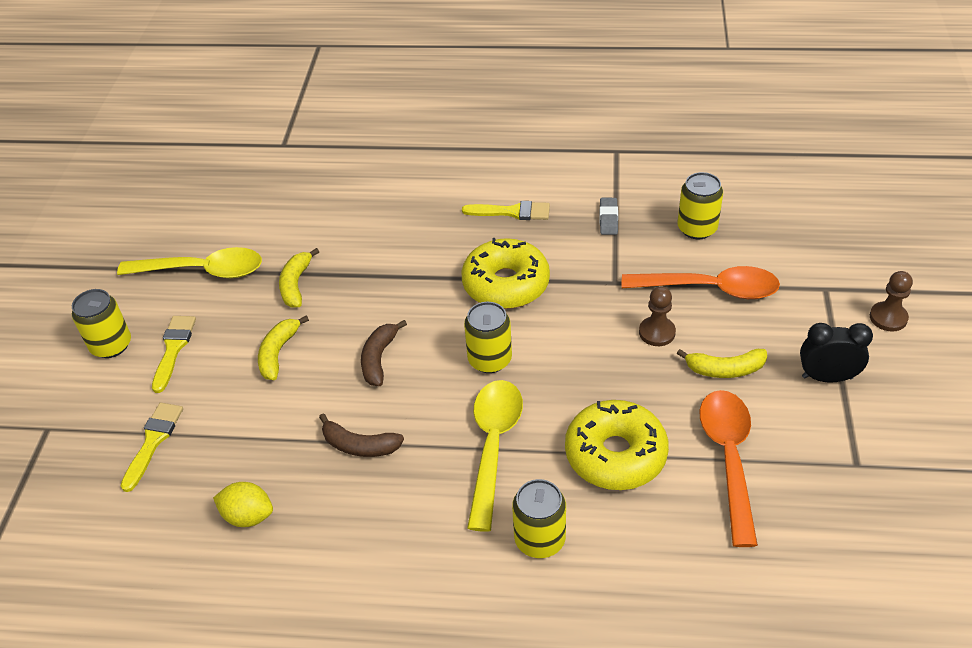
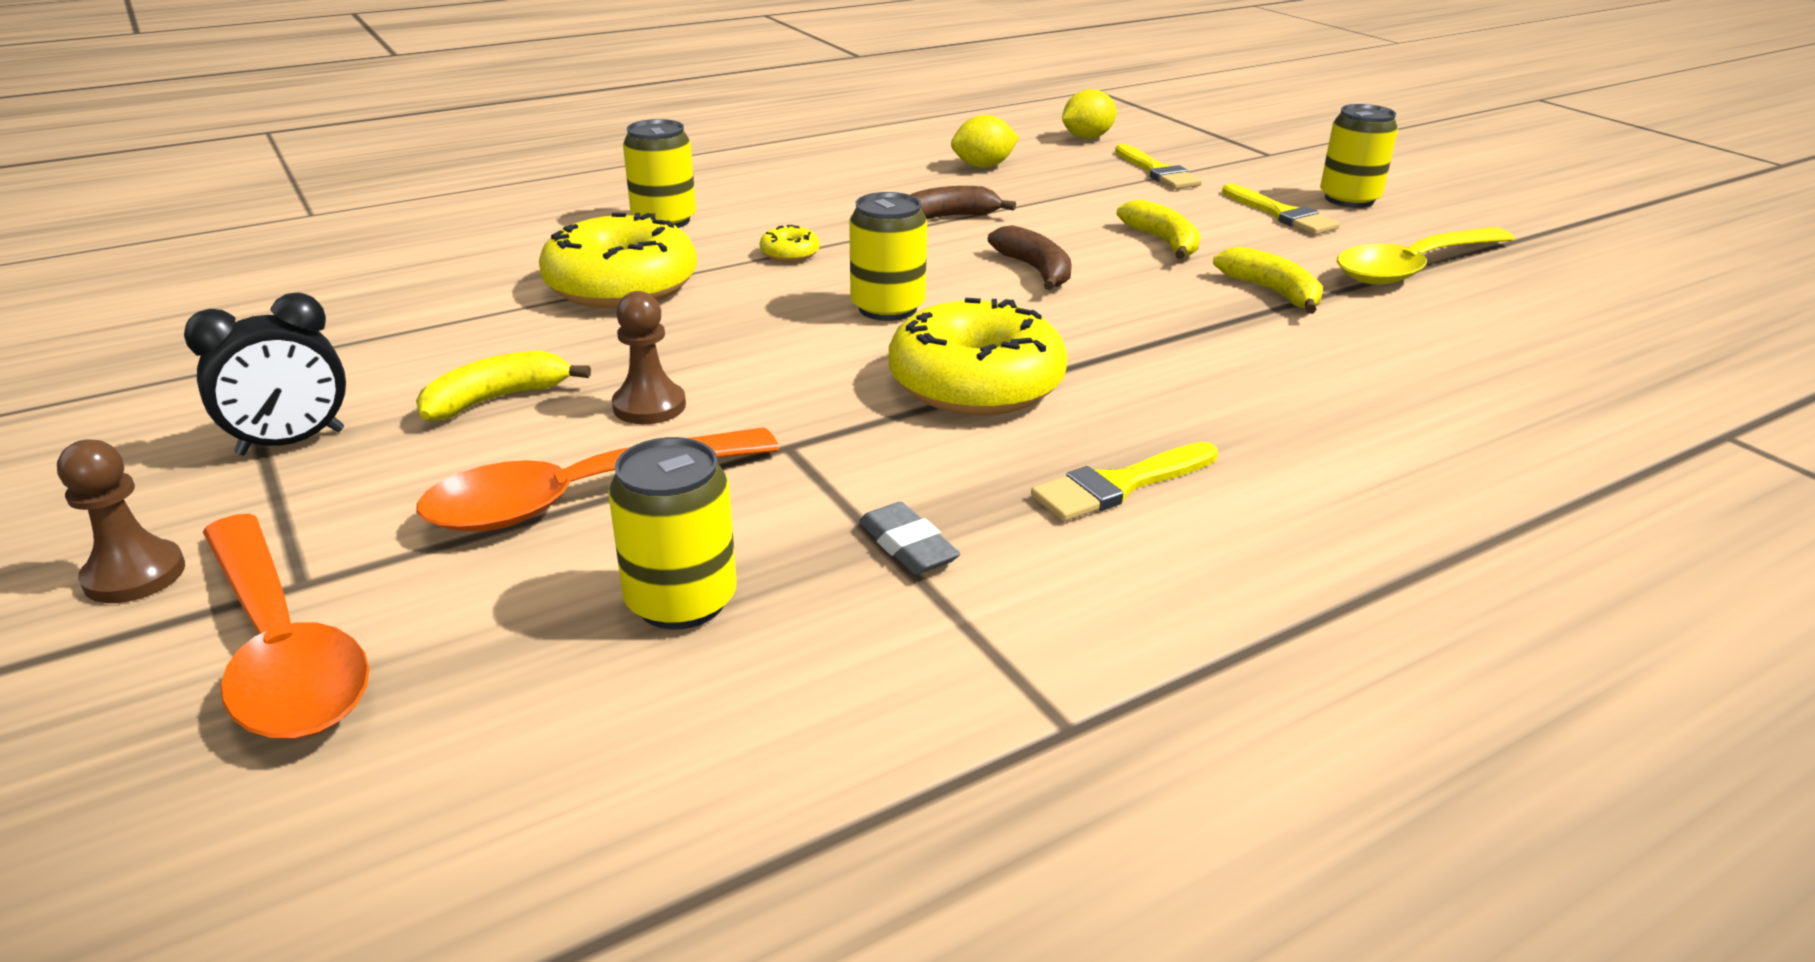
camera: 140 degrees right, 15 degrees down
yellow spoon [467,380,523,532] -> yellow donut [759,225,820,262]
orange spoon [700,390,758,547] -> orange spoon moved to [203,514,370,739]
none -> yellow lemon [1062,89,1117,139]

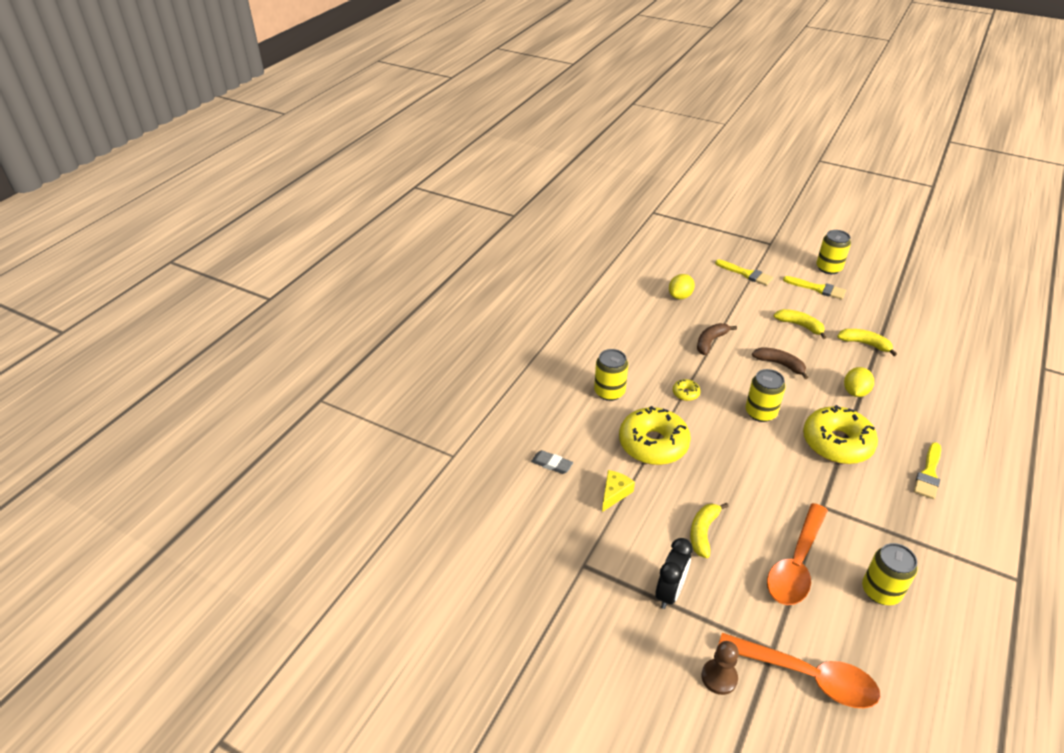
camera: 30 degrees left, 10 degrees up
brown pawn [612,291,686,424] -> none
grey eraser [859,502,960,575] -> grey eraser moved to [531,450,573,474]
yellow lemon [1062,89,1117,139] -> yellow lemon moved to [844,367,874,397]
yellow spoon [1336,227,1515,285] -> none
none -> yellow cheese [602,470,635,512]

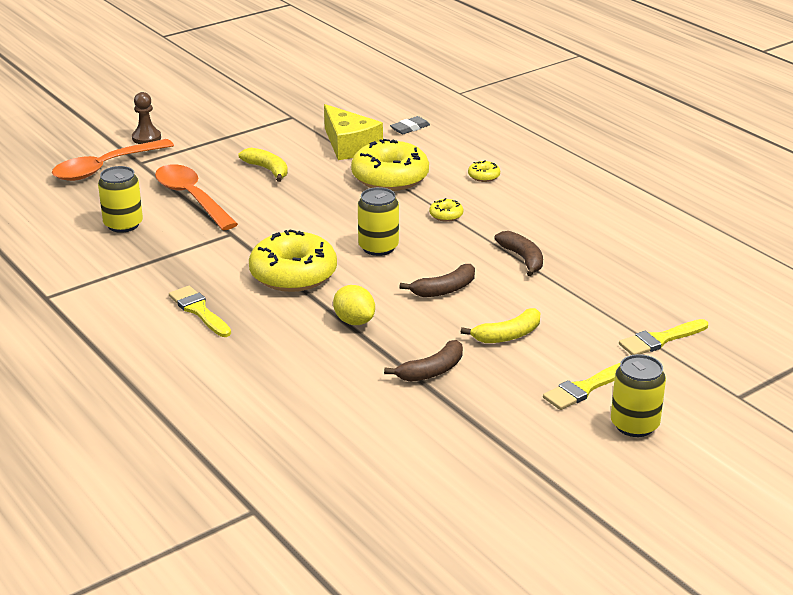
camera: 115 degrees right, 10 degrees down
yellow can [594,349,628,401] -> yellow donut [468,160,500,182]
yellow cheese [602,470,635,512] -> yellow cheese [324,104,383,160], size x1.76
black clock [656,538,693,609] -> none
yellow lemon [669,274,695,299] -> none
yellow banana [837,329,897,356] -> brown banana [384,340,463,382]

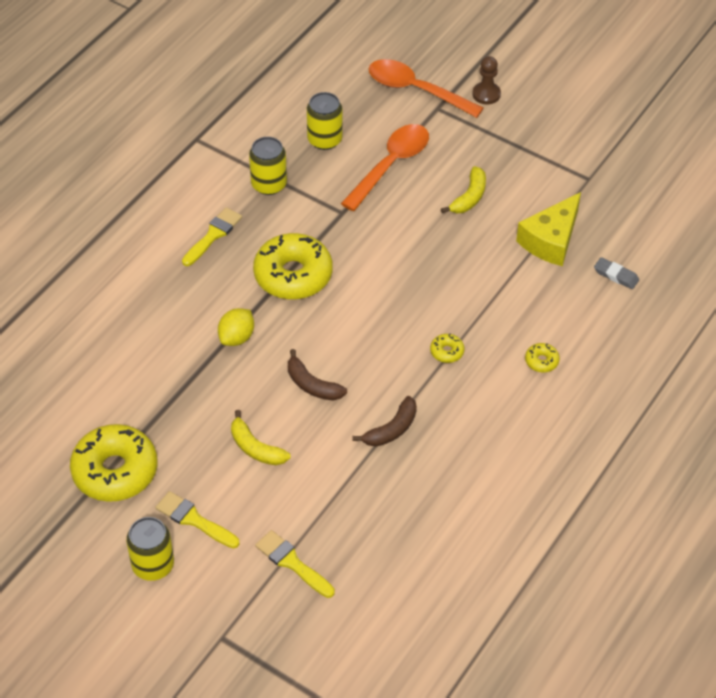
camera: 70 degrees right, 20 degrees up
yellow donut [351,139,429,191] -> yellow donut moved to [70,424,157,502]
yellow can [358,187,399,256] -> yellow can moved to [249,137,287,195]
brown banana [384,340,463,382] -> none

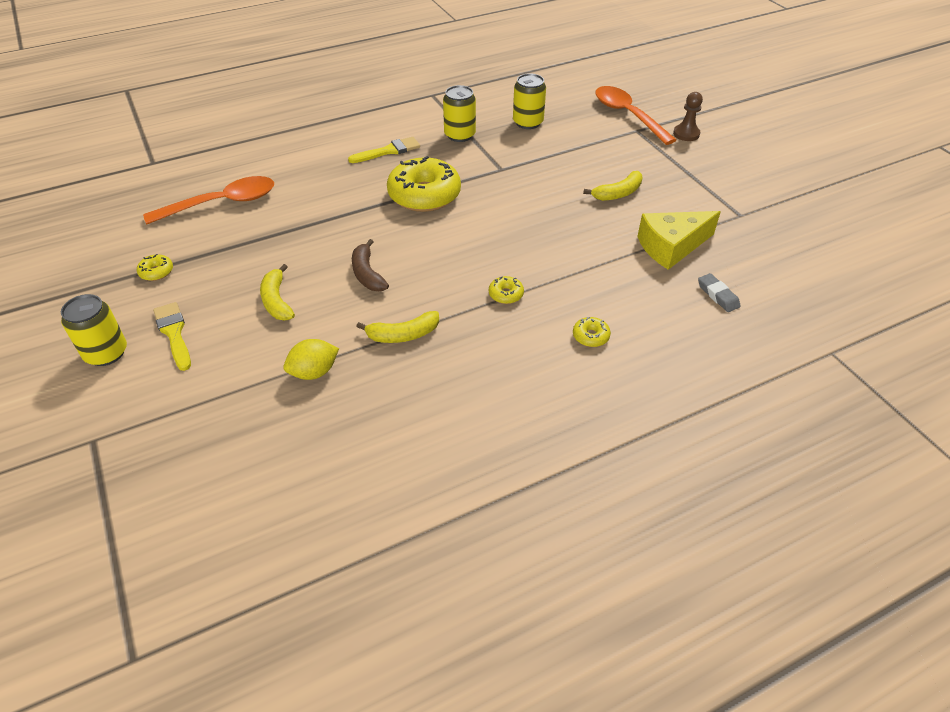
camera: 30 degrees right, 5 degrees down
yellow donut [70,424,157,502] -> yellow donut [136,254,173,281], size x0.42
yellow lemon [218,308,254,346] -> yellow lemon moved to [283,339,339,380]
yellow brush [255,530,335,598] -> none
orange spoon [341,124,429,211] -> orange spoon moved to [143,176,274,224]
brown banana [352,396,417,447] -> yellow banana [356,311,439,343]

